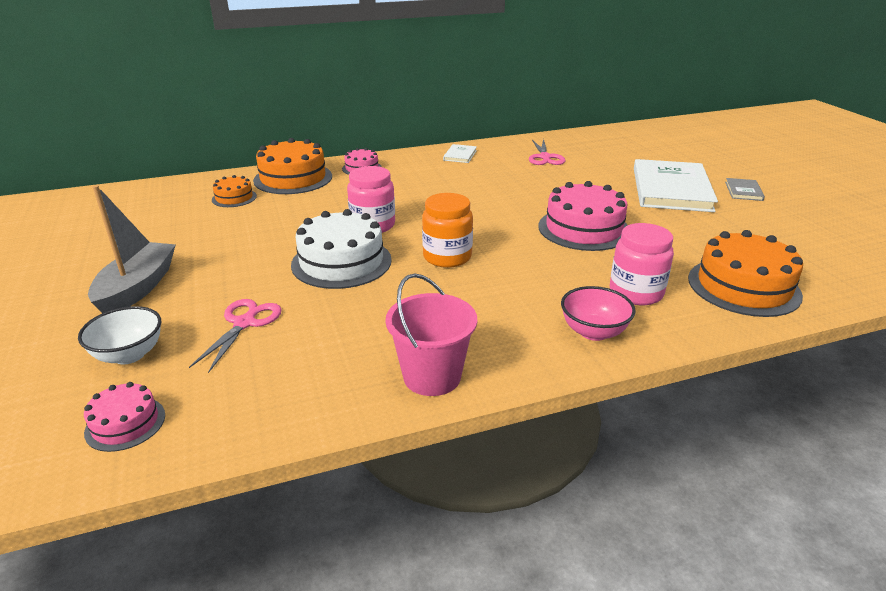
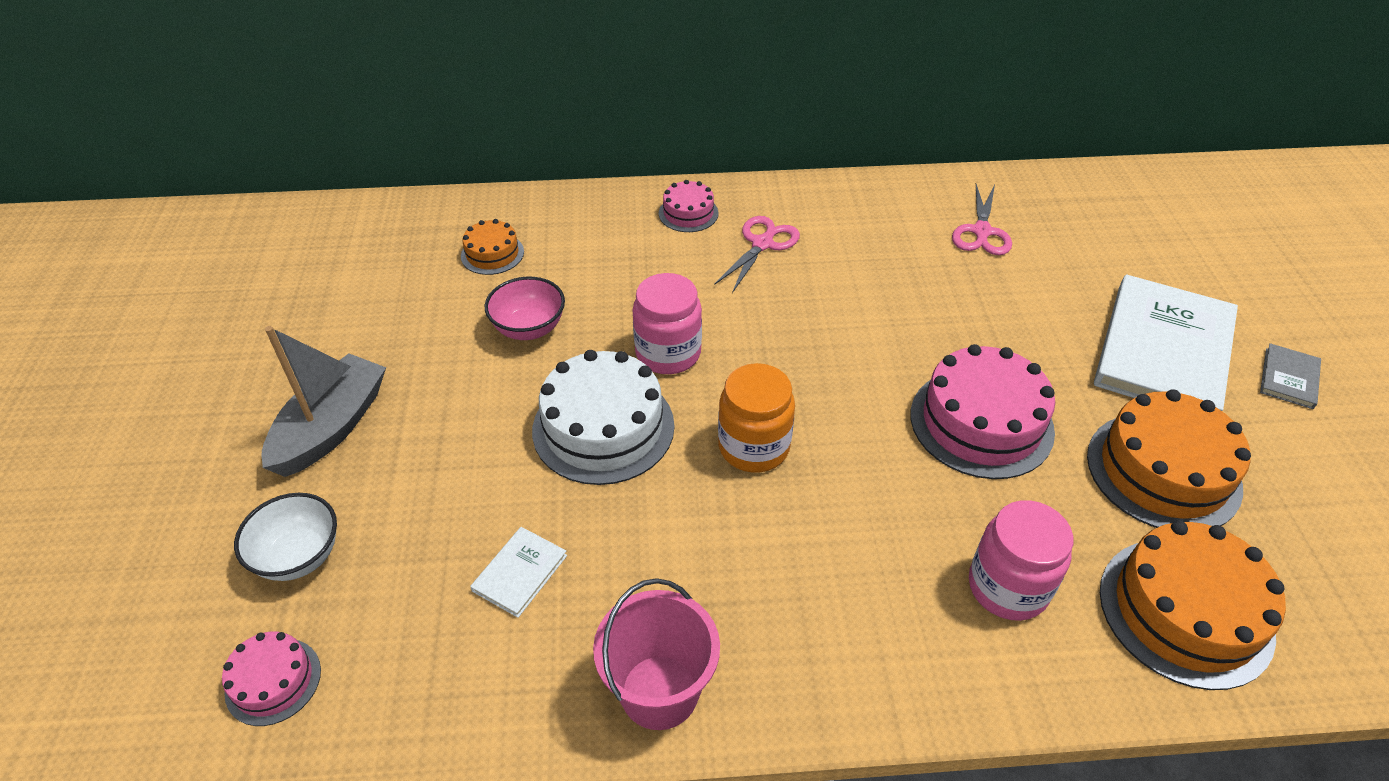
camera: 15 degrees right, 15 degrees up
pink scissors [189,299,282,373] -> pink scissors moved to [714,216,800,293]
orange cake [253,138,332,194] -> orange cake moved to [1087,389,1251,528]
white book [443,144,477,163] -> white book moved to [470,527,567,618]
pink bowl [561,286,636,341] -> pink bowl moved to [485,277,565,340]

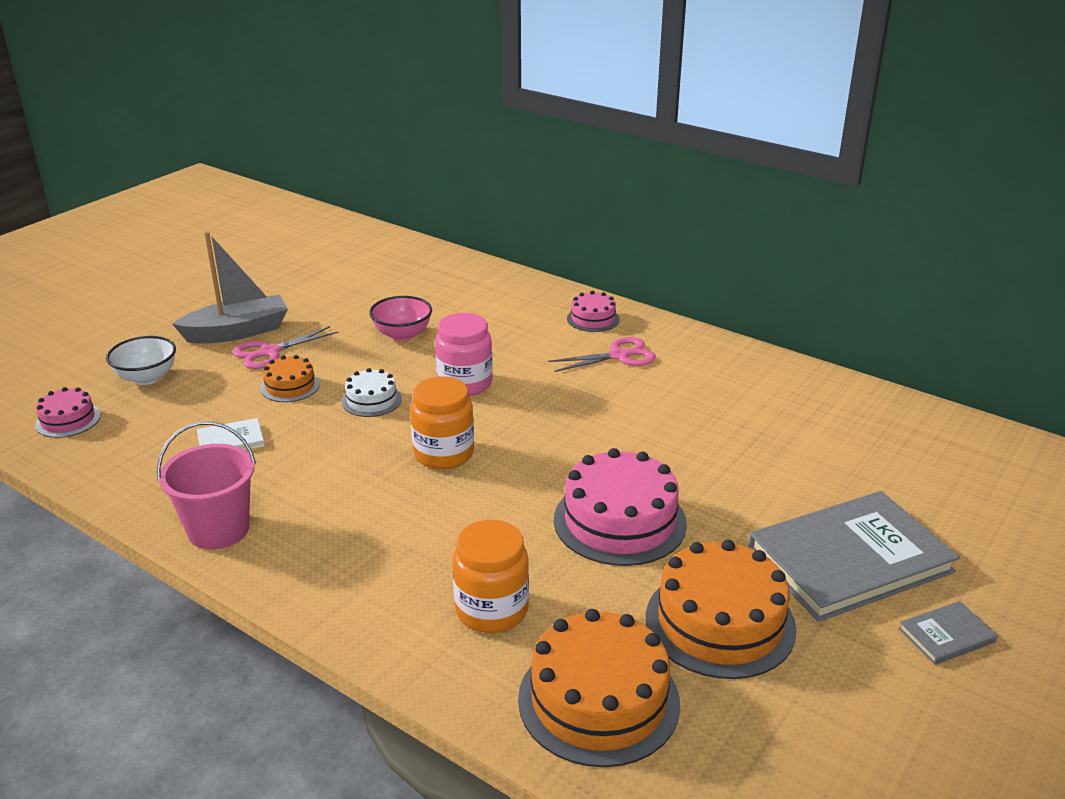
camera: 40 degrees right, 15 degrees down
orange cake [461,219,524,275] -> orange cake moved to [261,355,320,402]
white cake [532,350,674,485] -> white cake [342,368,402,417], size x0.53
pink scissors [952,184,1012,255] -> pink scissors moved to [233,326,338,369]
pink jar [969,500,1073,621] -> orange jar [453,520,529,633]
white book [1094,275,1238,411] -> grey book [748,491,960,622]

